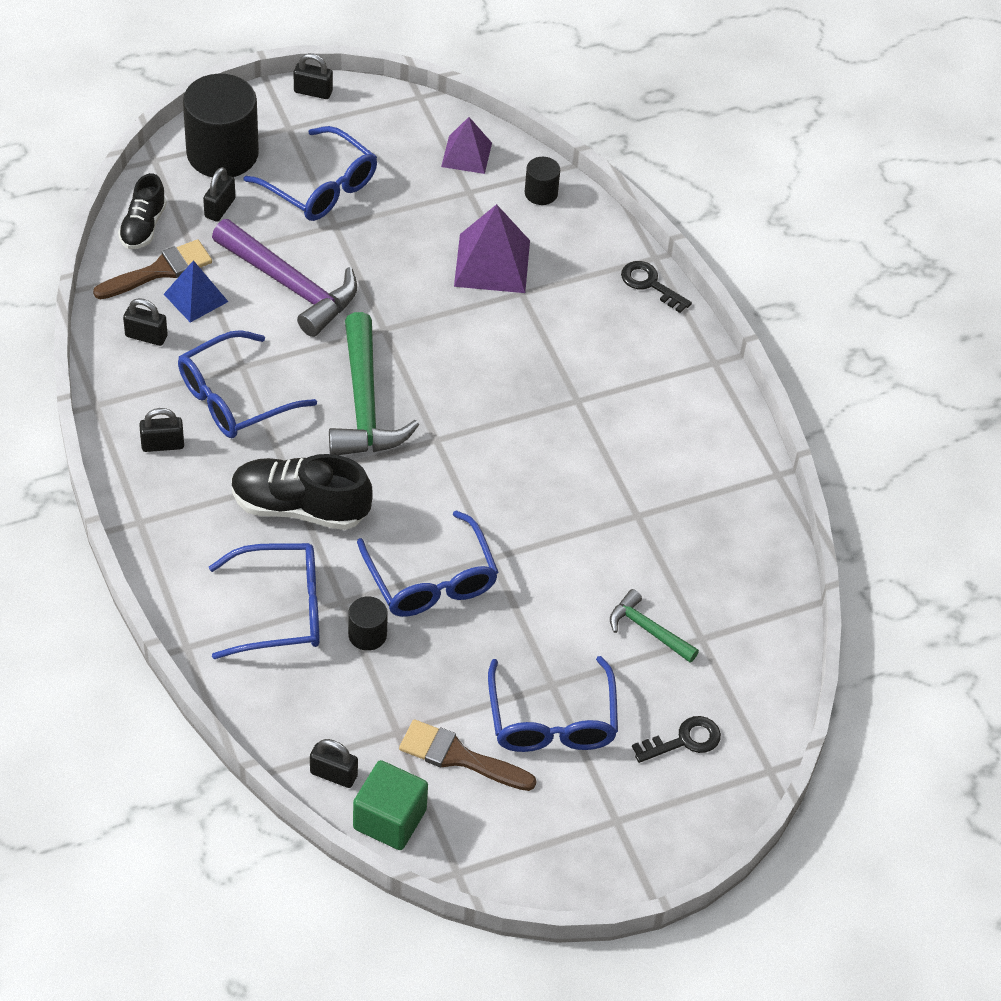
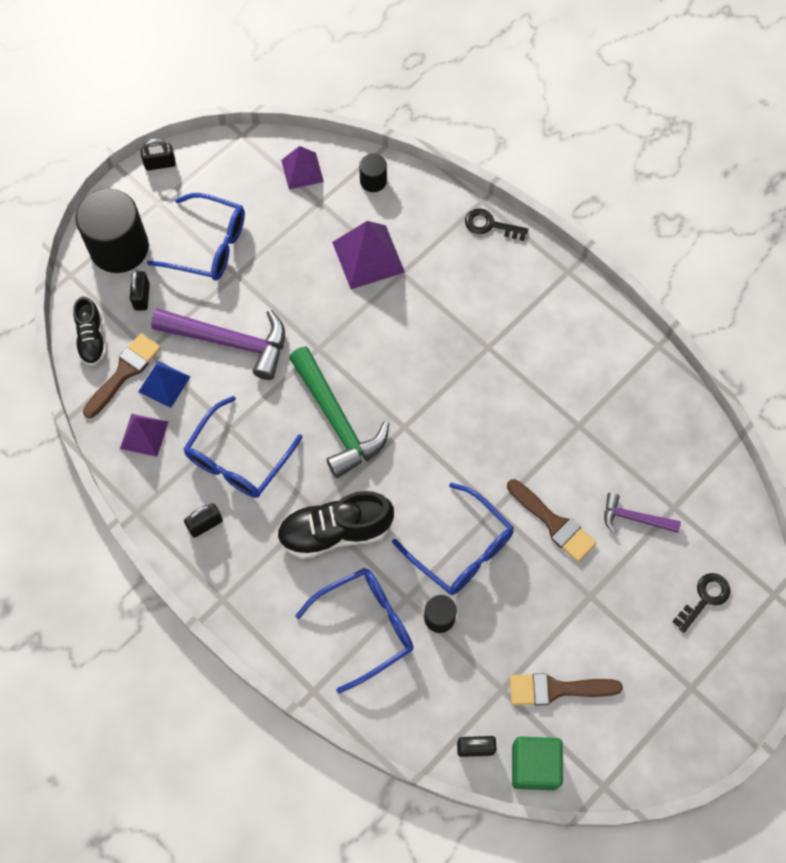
camera: 20 degrees left, 15 degrees up
black padlock [123,298,168,346] -> purple pyramid [120,414,168,457]
blue glasses [488,656,618,752] -> none
green hammer [610,589,699,663] -> purple hammer [604,493,681,534]
none -> brown brush [507,479,597,562]

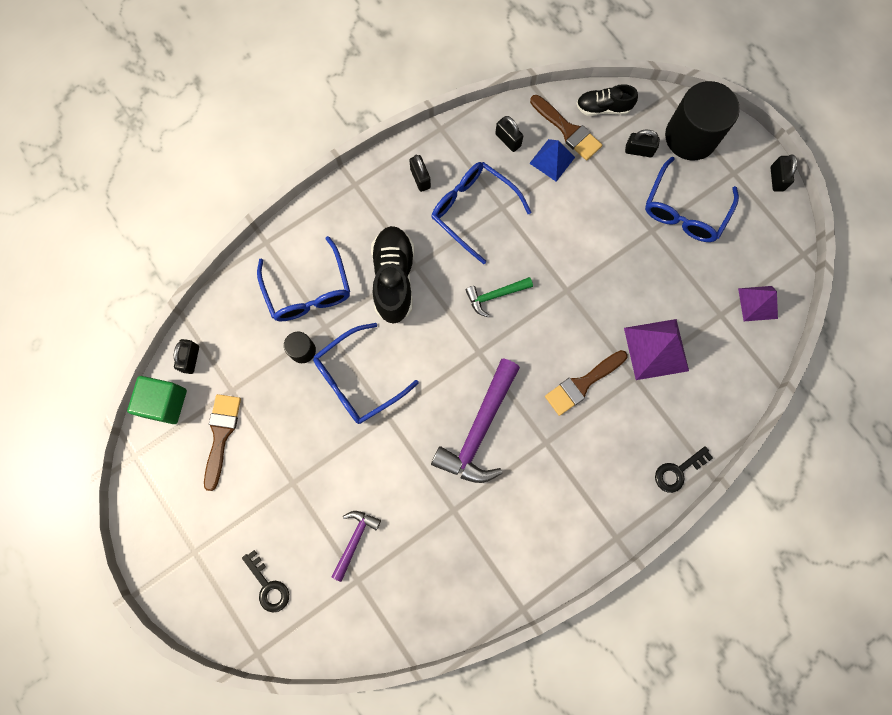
camera: 100 degrees right, 10 degrees up
purple pyramid [120,414,168,457] -> black padlock [495,116,523,152]
purple hammer [151,308,285,380] -> purple hammer moved to [431,358,520,483]
green hammer [289,347,389,478] -> green hammer [465,277,533,317], size x0.53
black cylinder [359,154,387,192] -> none
black key [465,208,528,241] -> black key turned 150 degrees counterclockwise [655,446,713,493]
brown brush [507,479,597,562] -> brown brush moved to [545,350,627,416]

